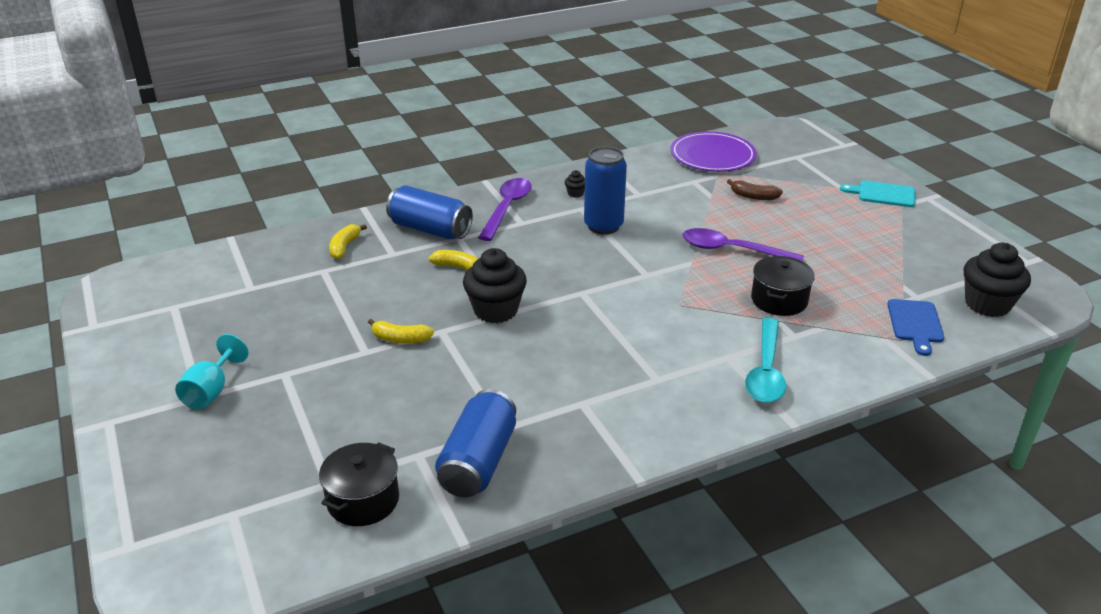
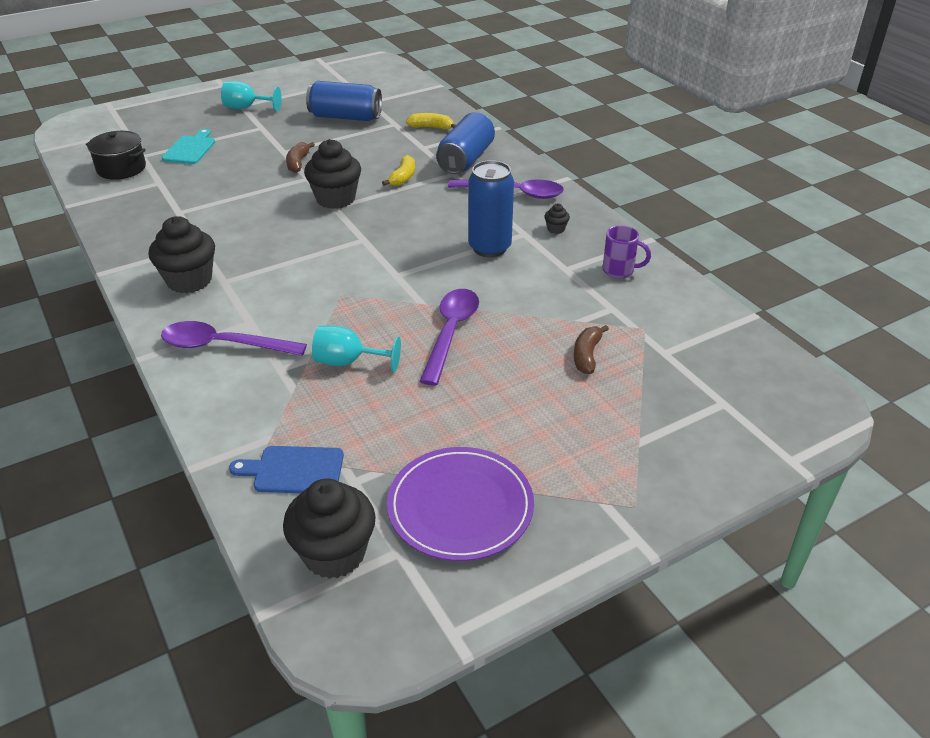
camera: 85 degrees right, 5 degrees up
yellow banana [368,319,434,343] -> brown banana [286,142,315,173]
blue can [435,389,516,497] -> blue can moved to [306,81,382,121]
purple plate [670,131,757,172] -> purple plate moved to [387,447,534,561]
turquoise spoon [745,318,786,403] -> purple spoon [161,321,307,356]
black pot [751,256,815,316] -> turquoise goblet [312,325,401,373]
turquoise cutting board [840,181,915,207] -> turquoise cutting board moved to [162,129,215,164]
none -> black cupcake [149,216,215,293]
none -> purple mug [602,225,651,278]

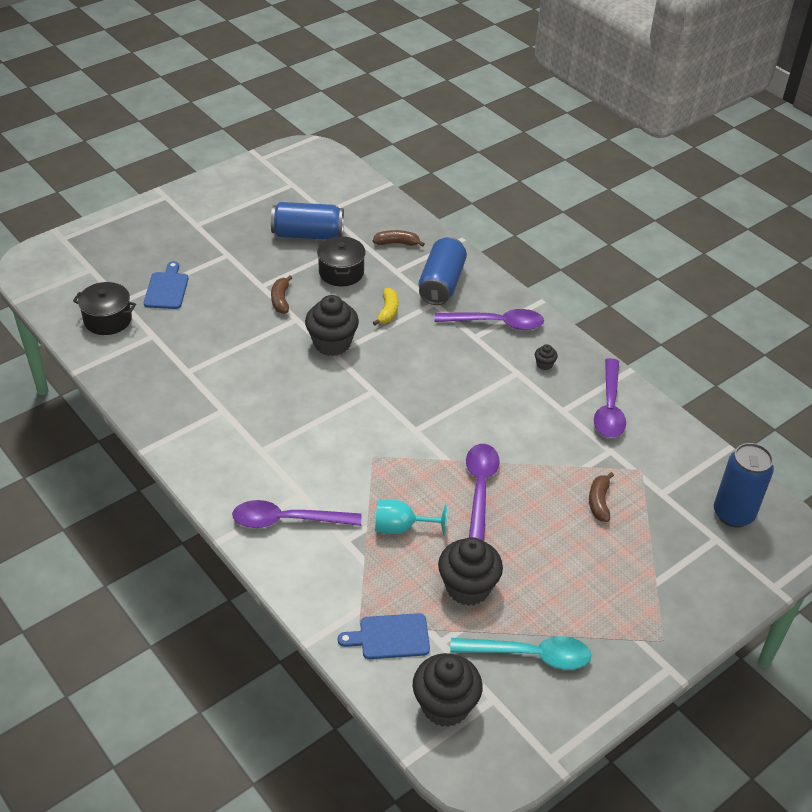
camera: 10 degrees left, 5 degrees up
black cupcake [149,216,215,293] -> black cupcake moved to [438,537,503,606]
turquoise cutting board [162,129,215,164] -> blue cutting board [144,261,188,309]
turquoise goblet [221,81,282,112] -> none
purple plate [387,447,534,561] -> turquoise spoon [450,636,592,670]
yellow banana [406,113,456,129] -> brown banana [373,230,425,247]
blue can [468,160,514,258] -> blue can moved to [714,443,774,527]
purple mug [602,225,651,278] -> purple spoon [594,358,626,438]
none -> black pot [317,236,366,286]

